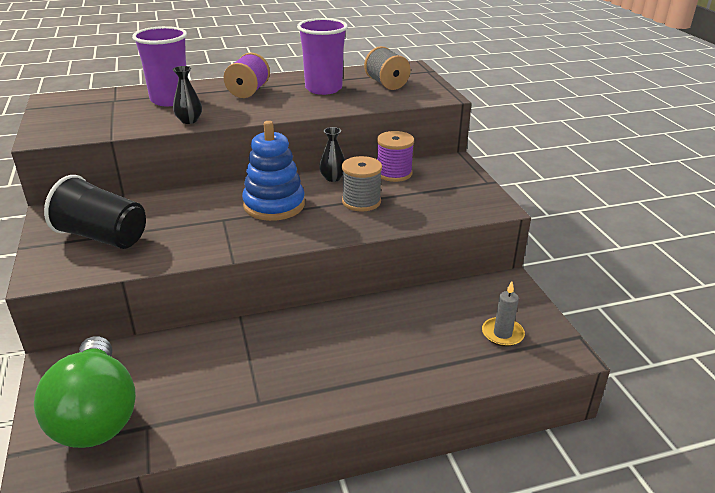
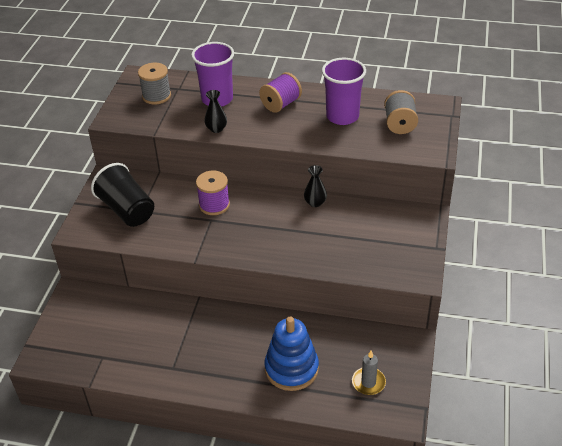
camera: 30 degrees right, 10 degrees up
green light bulb [34,336,136,448] -> none
blue stacking toy [242,121,305,221] -> blue stacking toy moved to [264,317,319,391]
grey spool [342,156,382,212] -> grey spool moved to [138,63,171,104]
purple spool [377,131,414,182] -> purple spool moved to [196,171,230,215]

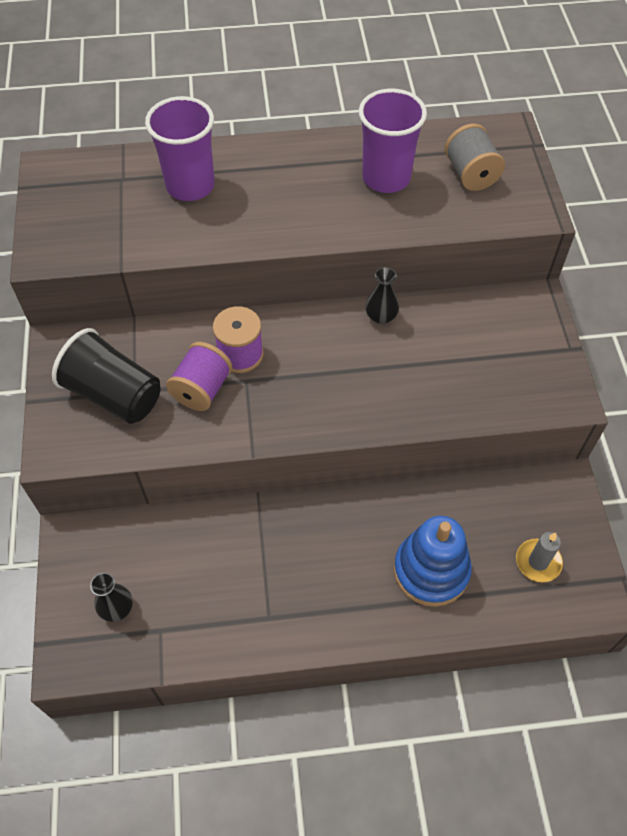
camera: 20 degrees left, 15 degrees up
grey spool [138,63,171,104] -> none
black vase [204,90,227,133] -> black vase moved to [90,573,133,622]
purple spool [259,72,302,113] -> purple spool moved to [166,342,233,411]

